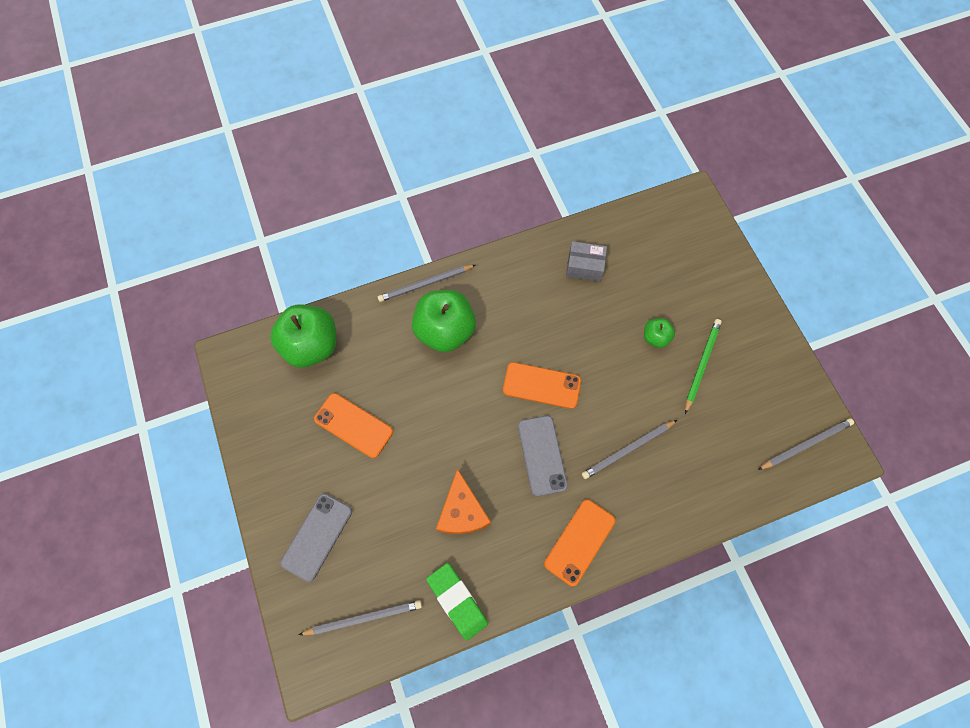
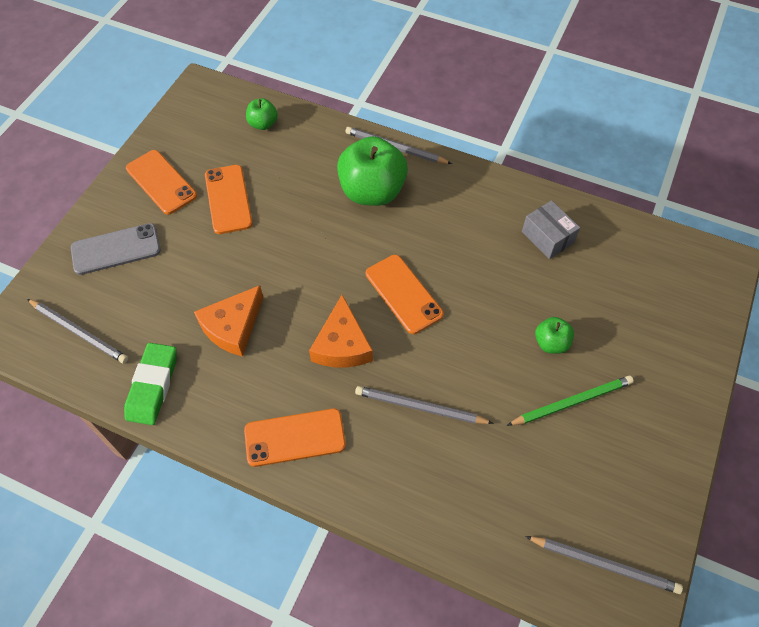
camera: 45 degrees right, 10 degrees down
green apple [270,304,336,368] -> green apple [246,98,278,130], size x0.48
grey phone [518,416,568,496] -> orange cheese [309,295,373,367]
none -> orange phone [126,150,197,215]

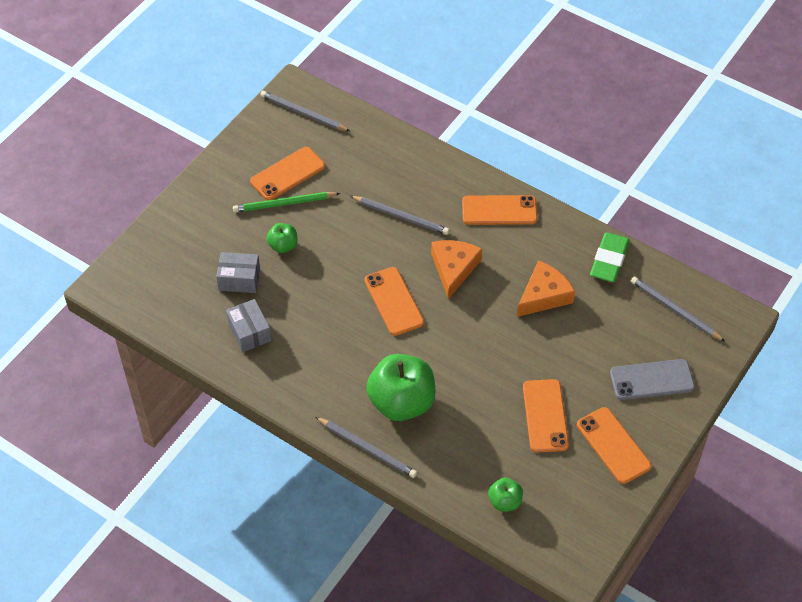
camera: 170 degrees left, 5 degrees down
none -> grey box [216,252,260,293]
none -> orange phone [250,147,325,200]

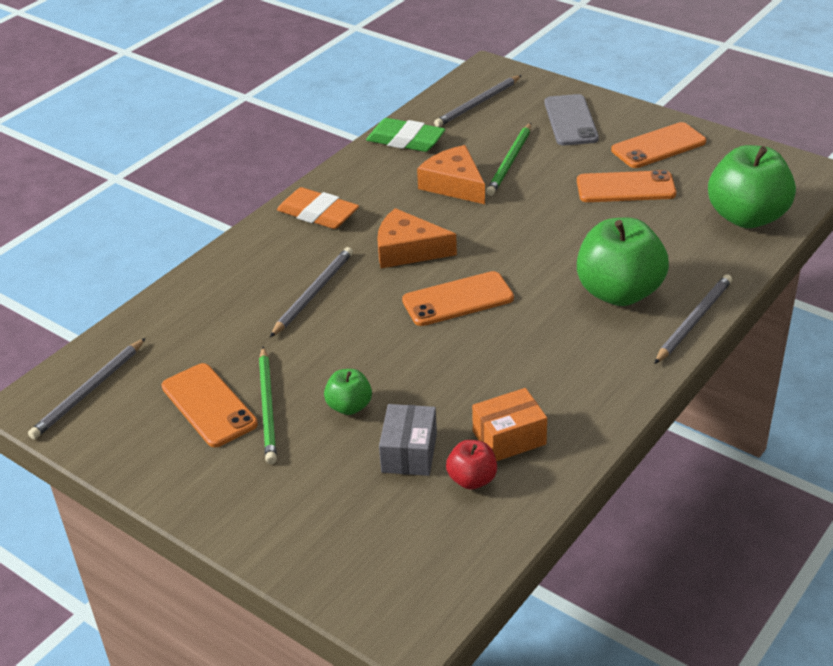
camera: 85 degrees left, 15 degrees down
grey box [226,299,271,352] -> orange box [472,388,547,461]
orange phone [462,195,537,225] -> orange eraser [277,187,359,229]
green apple [488,478,523,512] -> green apple [708,145,796,228], size x2.06
none -> red apple [446,440,497,490]
none -> green pencil [486,123,531,196]

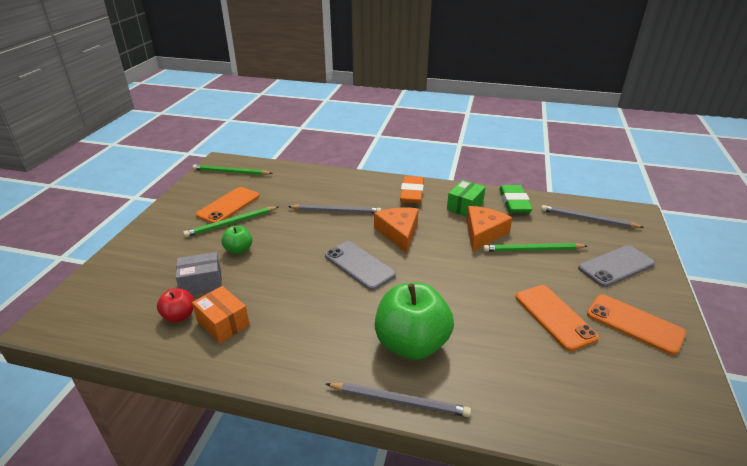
camera: 65 degrees right, 5 degrees down
grey pencil [28,338,146,439] -> green pencil [193,164,273,175]
orange phone [402,271,514,326] -> grey phone [325,241,396,290]
green apple [708,145,796,228] -> none
none -> green box [447,180,486,217]

